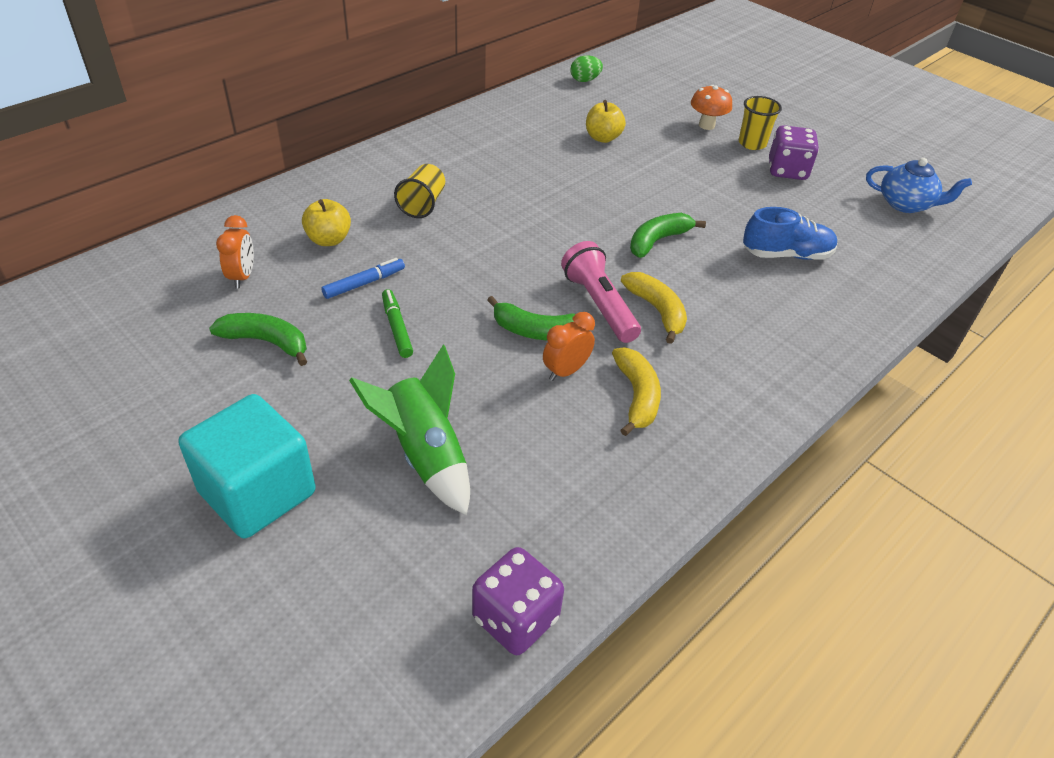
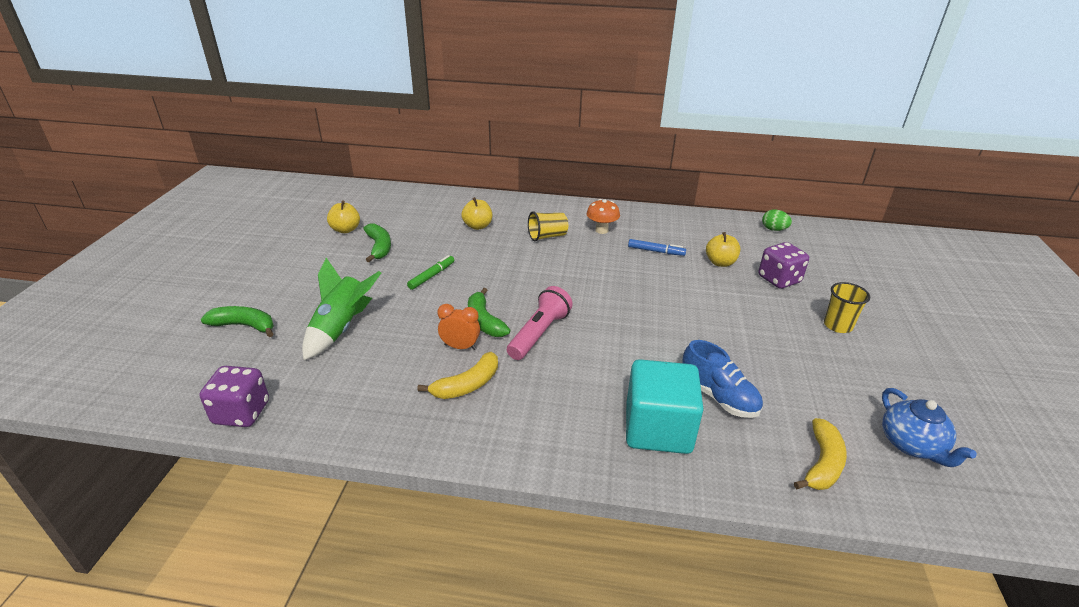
camera: 55 degrees right, 10 degrees down
turquoise cube [178,394,316,538] -> turquoise cube moved to [626,359,704,454]
orange clock [216,215,254,288] -> none
blue marker [321,258,405,299] -> blue marker moved to [628,239,686,256]
yellow banana [621,272,687,344] -> yellow banana moved to [794,418,847,490]
green banana [630,213,706,258] -> green banana moved to [201,306,274,337]
orange mushroom [691,85,732,130] -> orange mushroom moved to [587,199,620,234]
purple dice [769,125,819,180] -> purple dice moved to [758,242,809,289]
none -> yellow apple [327,200,360,233]

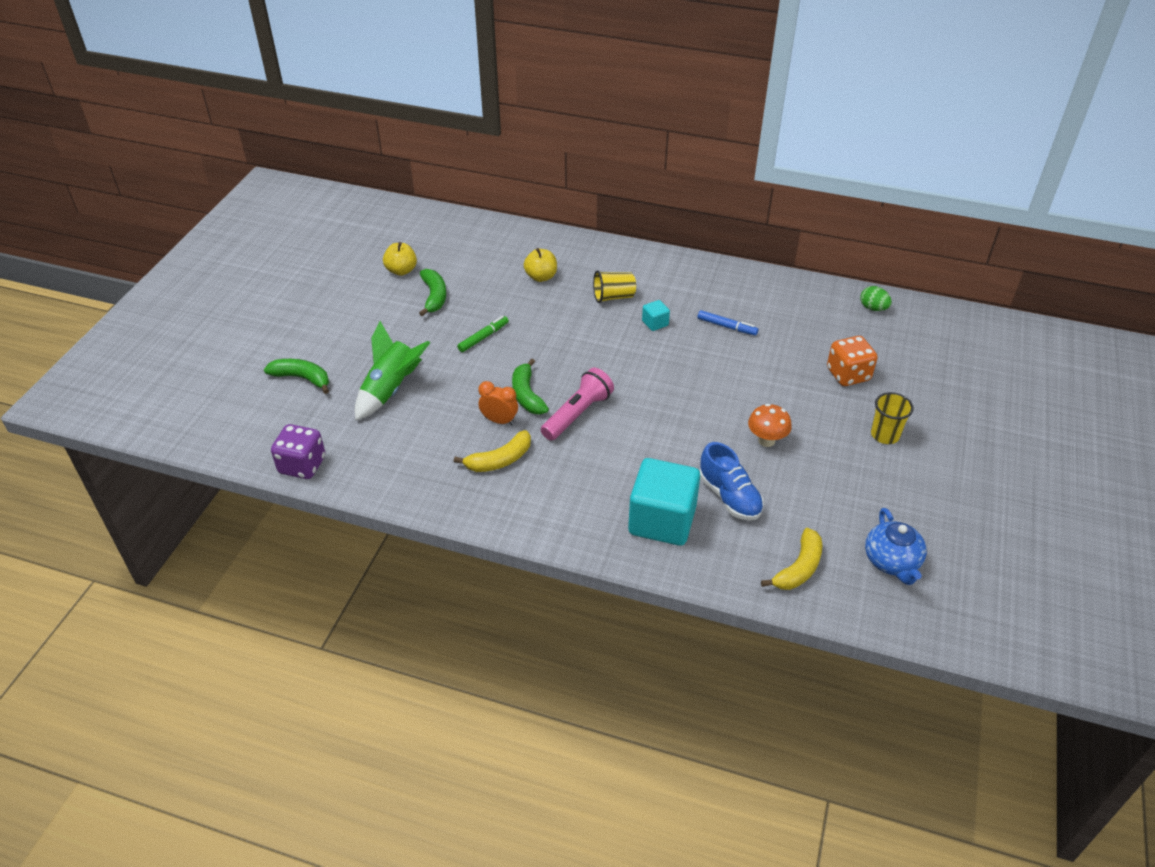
camera: 10 degrees right, 10 degrees up
orange mushroom [587,199,620,234] -> orange mushroom moved to [748,404,792,447]
yellow apple [706,232,740,267] -> none
purple dice [758,242,809,289] -> orange dice [827,336,878,386]
none -> turquoise cube [642,300,670,331]

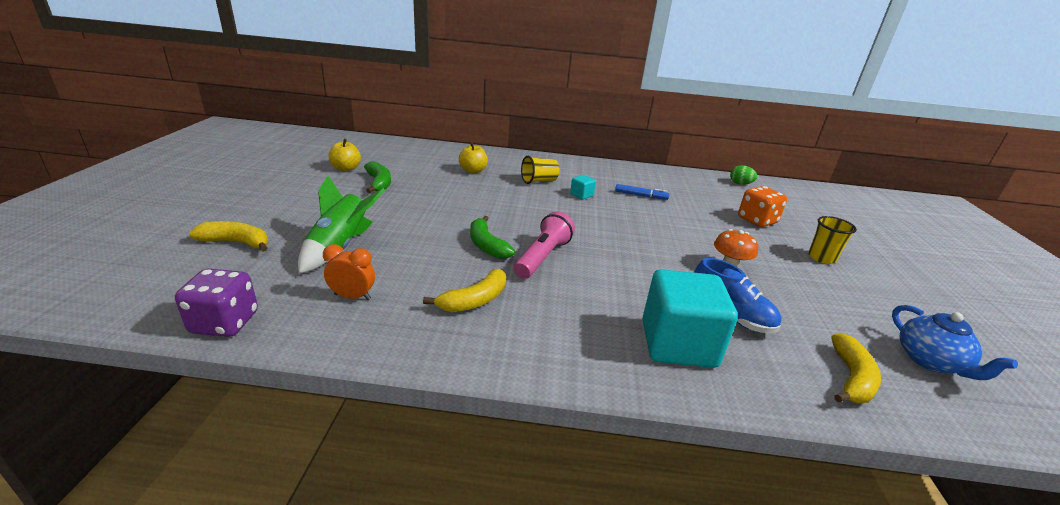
camera: 15 degrees left, 15 degrees down
green banana [264,359,329,394] -> yellow banana [189,221,268,252]
green marker [457,316,509,352] -> none
orange clock [479,381,518,425] -> orange clock moved to [323,244,375,300]

